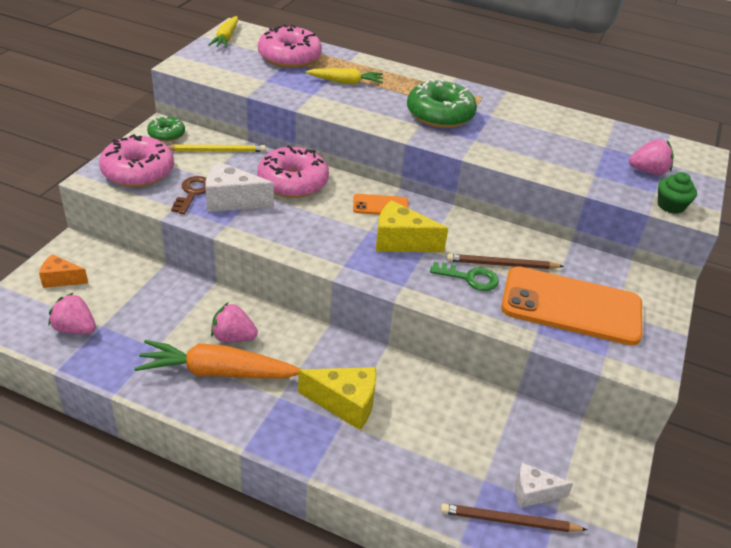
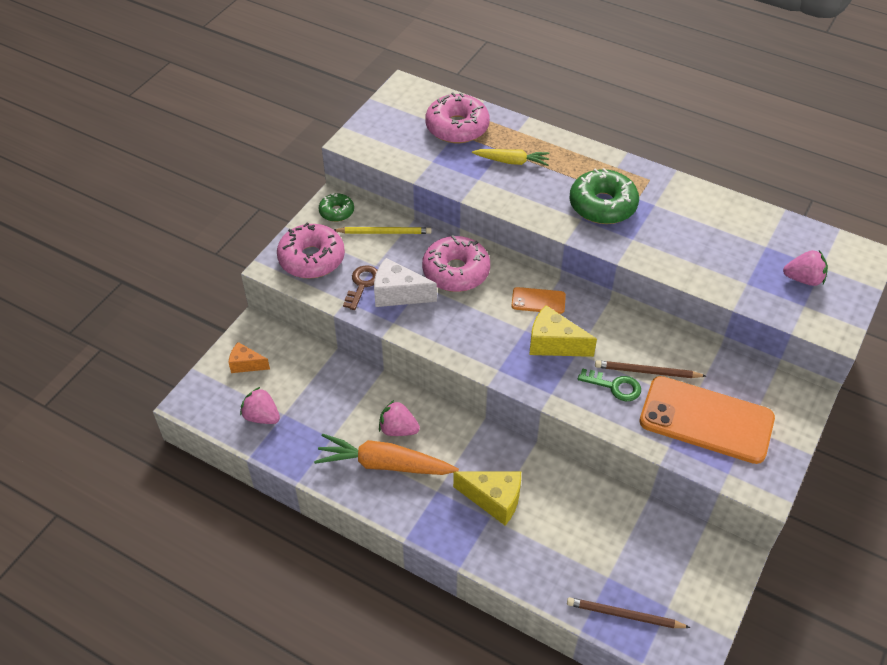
camera: 10 degrees right, 10 degrees up
yellow carrot [208,16,238,48] -> none
white cheese [515,463,574,508] -> none
green cupcake [658,172,697,214] -> none

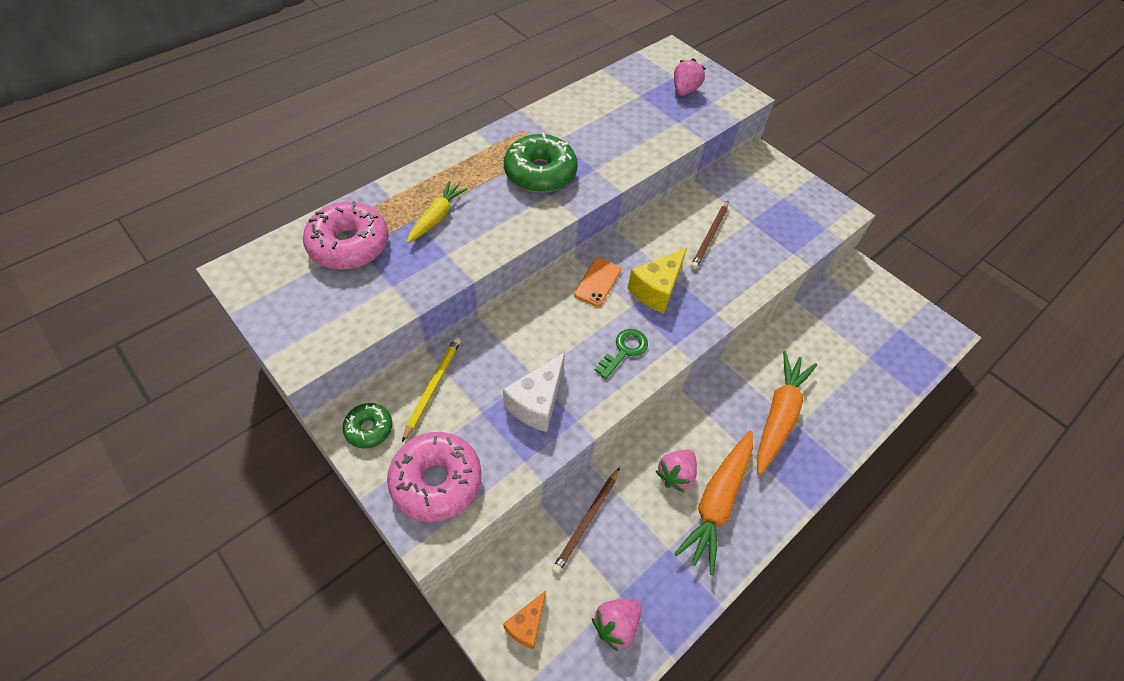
camera: 75 degrees left, 5 degrees up
brown key [343,265,377,310] -> none
pink donut [422,235,490,292] -> none
yellow cheese [453,471,521,526] -> orange carrot [757,351,817,475]
brown pencil [567,597,691,628] -> brown pencil moved to [552,467,620,574]
green key [578,368,641,401] -> green key moved to [595,329,648,379]
orange phone [639,376,775,464] -> none

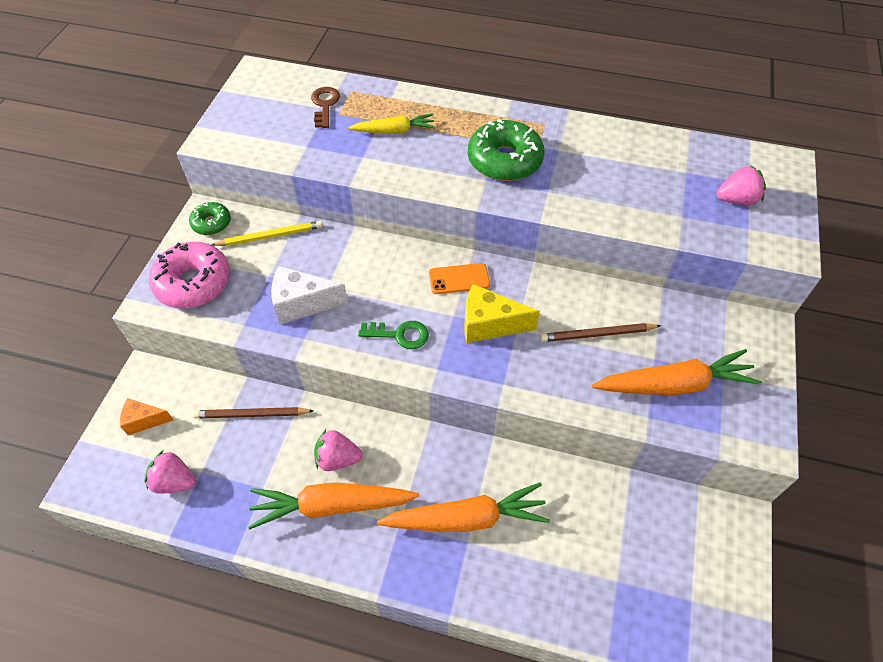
camera: 60 degrees right, 0 degrees up
pink donut [303,201,389,270] -> brown key [311,87,340,128]
none -> orange carrot [592,349,762,395]

